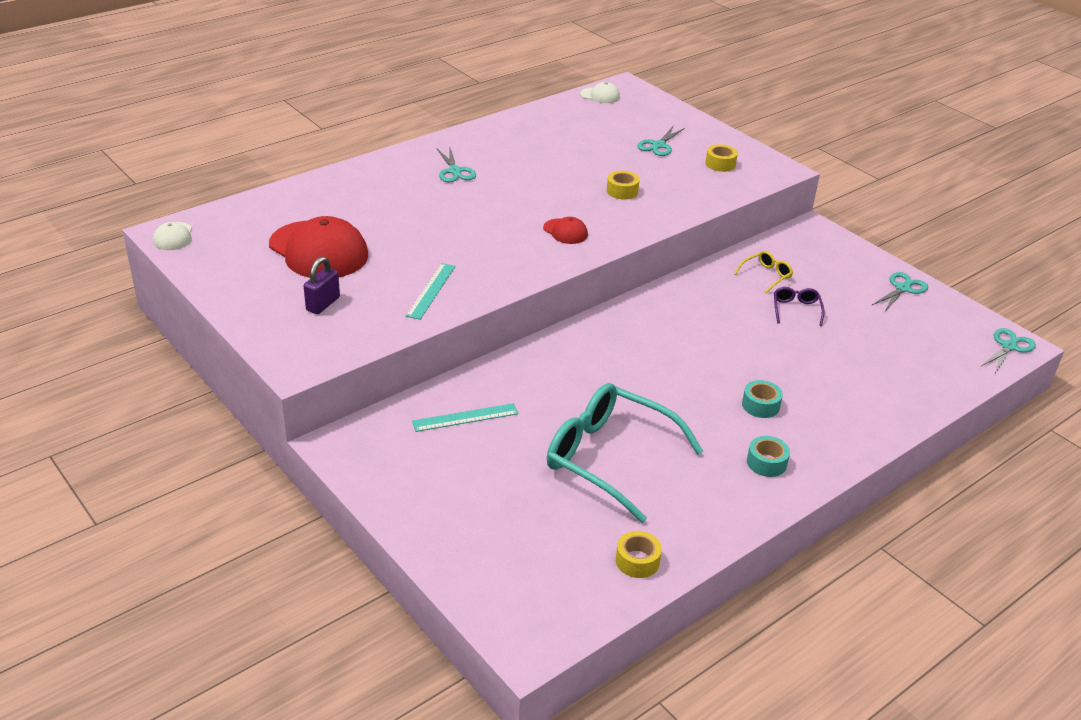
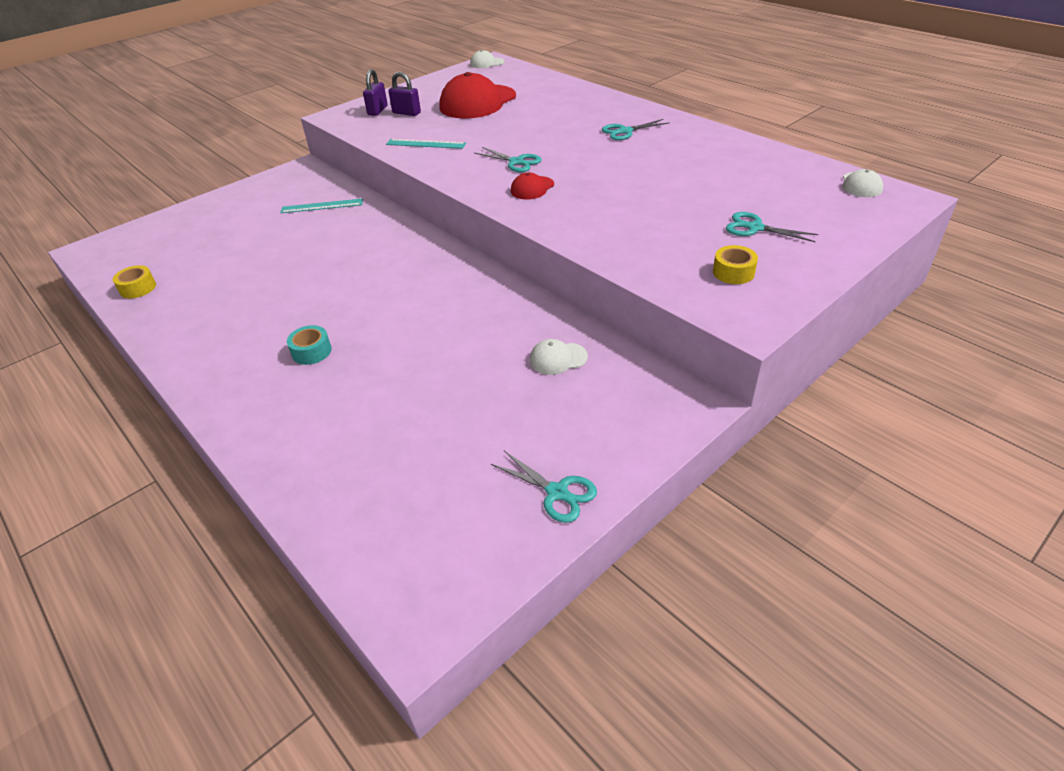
camera: 90 degrees right, 5 degrees up
turquoise ruler [412,403,518,432] -> turquoise ruler turned 75 degrees counterclockwise [280,198,363,213]
turquoise glasses [547,383,703,523] -> none
yellow tape [607,171,640,199] -> none
yellow glasses [734,251,793,293] -> white cap [530,339,588,375]
turquoise tape [747,436,790,477] -> none
purple glasses [774,287,824,326] -> none
turquoise scissors [980,328,1036,373] -> turquoise scissors moved to [474,147,542,172]
none -> purple padlock [363,69,388,116]

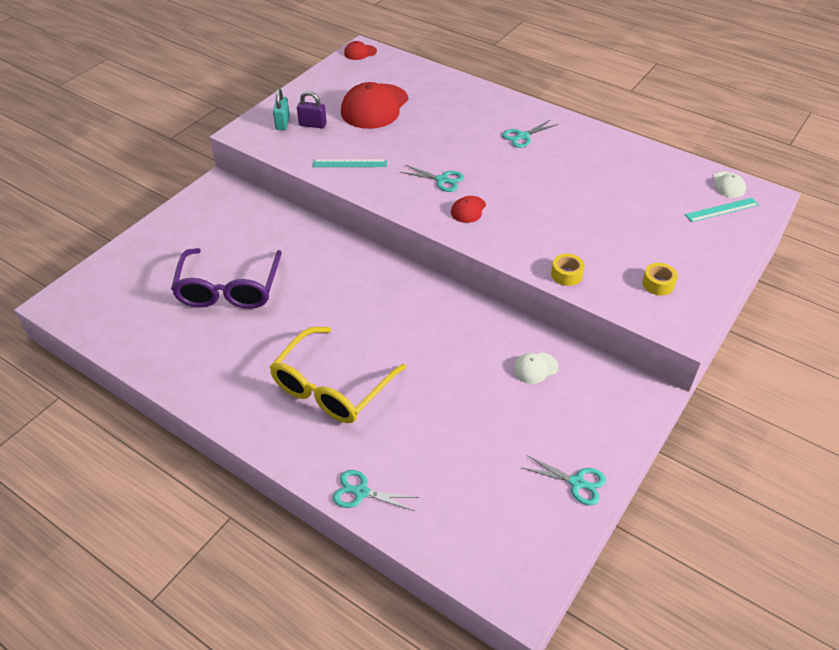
camera: 15 degrees left, 5 degrees up
yellow tape [113,265,156,298] -> yellow tape moved to [551,254,585,286]
turquoise ruler [280,198,363,213] -> turquoise ruler moved to [685,198,759,222]
turquoise tape [287,325,332,365] -> yellow glasses [270,327,406,423]
purple padlock [363,69,388,116] -> turquoise padlock [273,89,290,130]
white cap [470,50,504,68] -> red cap [344,41,377,60]
turquoise scissors [726,212,818,242] -> turquoise scissors moved to [333,470,419,511]
none -> purple glasses [171,248,282,309]

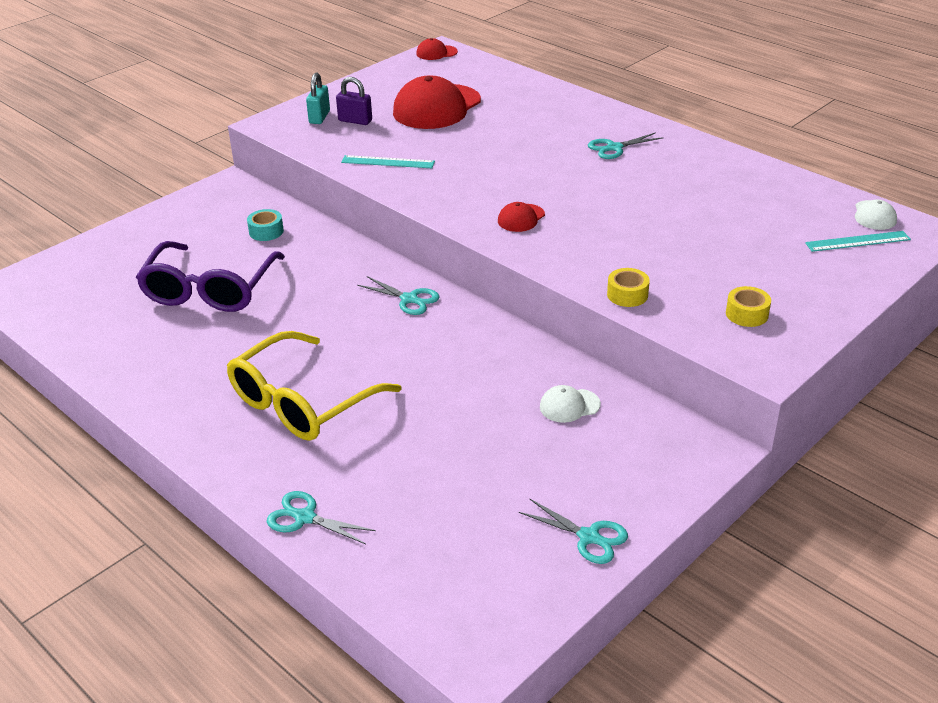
camera: 10 degrees right, 10 degrees down
turquoise scissors [400,165,464,192] -> turquoise scissors moved to [357,276,440,315]
none -> turquoise tape [247,209,284,241]

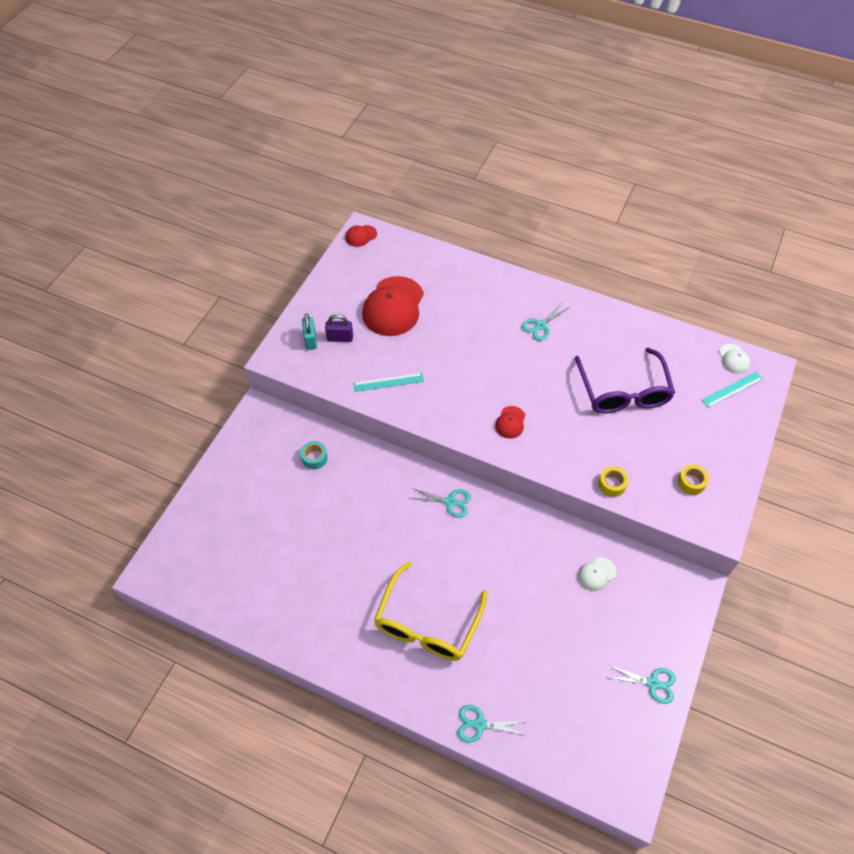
camera: 20 degrees left, 20 degrees up
purple glasses [136,241,285,312] -> purple glasses moved to [575,348,675,414]

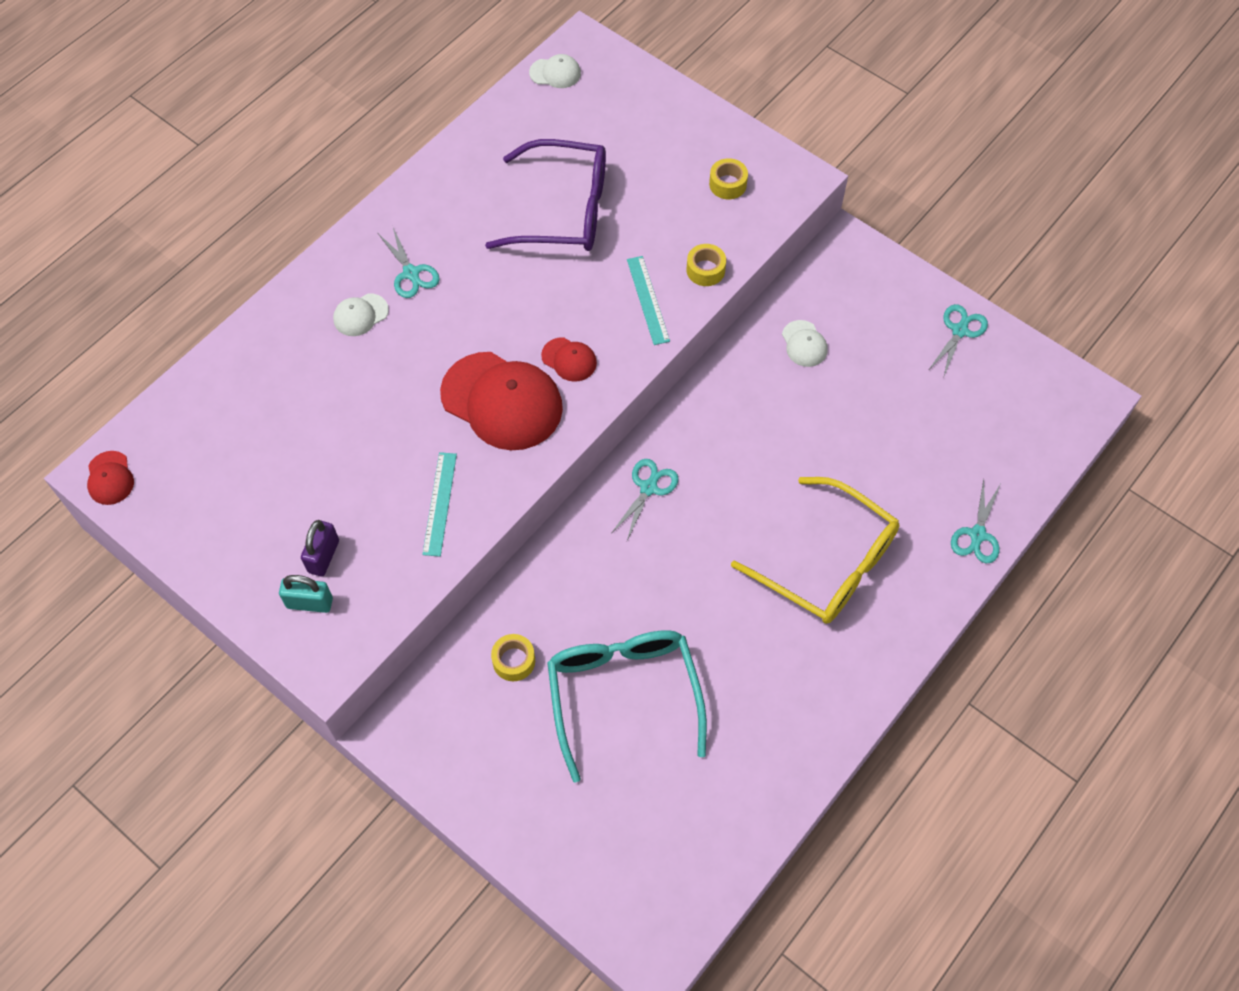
camera: 75 degrees left, 5 degrees up
turquoise tape [300,441,328,469] -> yellow tape [491,634,535,681]
red cap [362,276,424,336] -> red cap moved to [440,352,563,450]
turquoise ruler [702,372,763,408] -> turquoise ruler moved to [627,256,670,345]
none -> white cap [333,293,389,336]
none -> turquoise glasses [547,630,707,783]

